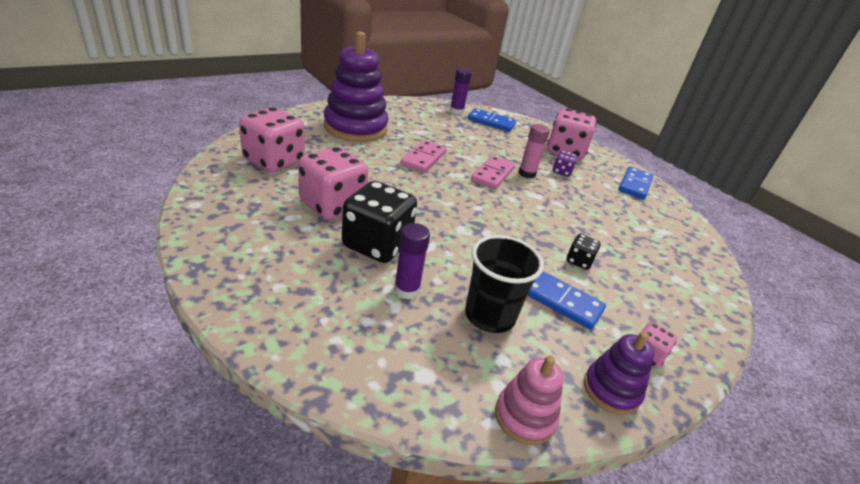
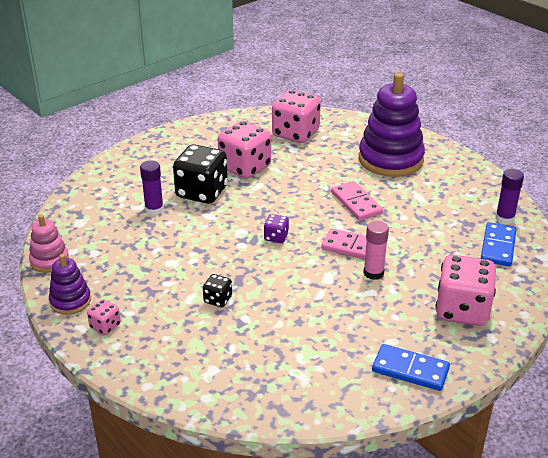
camera: 90 degrees right, 0 degrees up
pink domino [400,140,446,173] -> pink domino turned 45 degrees clockwise [331,181,383,220]
black cup [465,235,544,333] -> none
blue domino [527,271,606,330] -> none
purple dice [553,151,577,177] -> purple dice moved to [264,214,289,243]

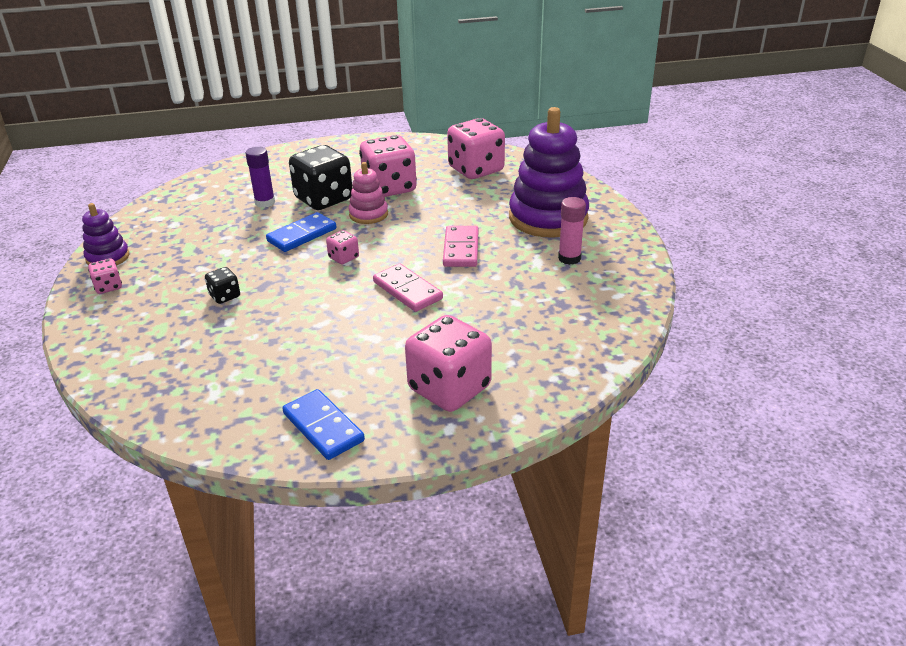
camera: 30 degrees right, 0 degrees up
pink stacking toy [29,215,69,273] -> pink stacking toy moved to [349,162,388,224]
purple dice [264,214,289,243] -> pink dice [326,230,359,264]
pink glue stick [363,221,389,280] -> pink glue stick moved to [558,197,586,265]
blue domino [481,222,516,267] -> blue domino moved to [266,212,336,252]
purple glue stick [495,169,524,224] -> none

